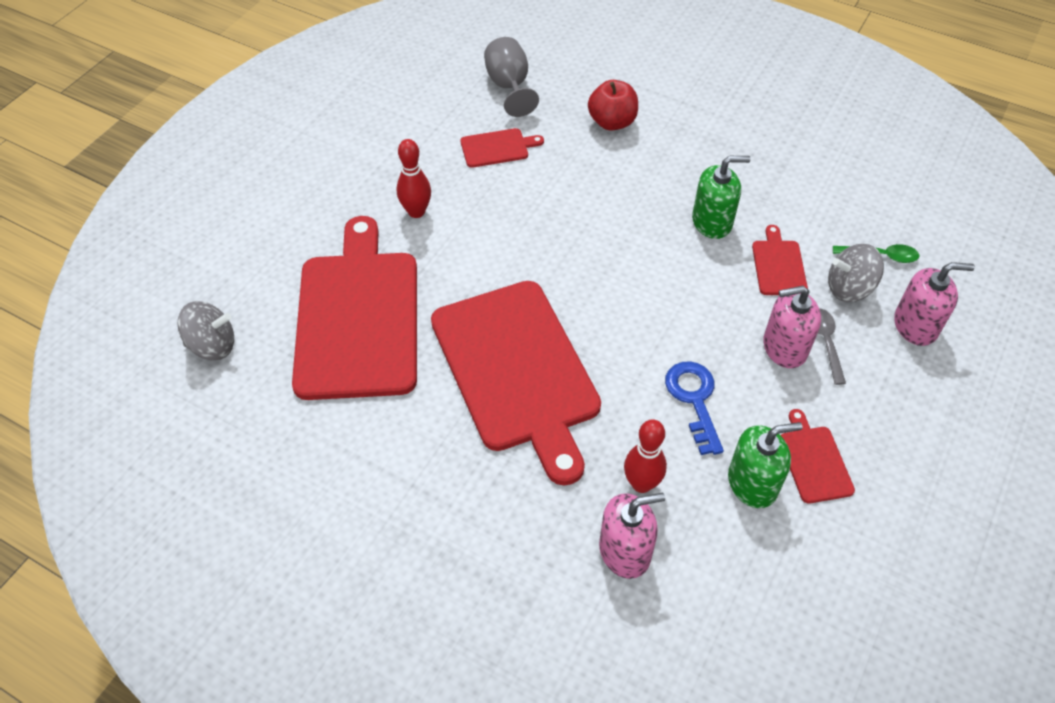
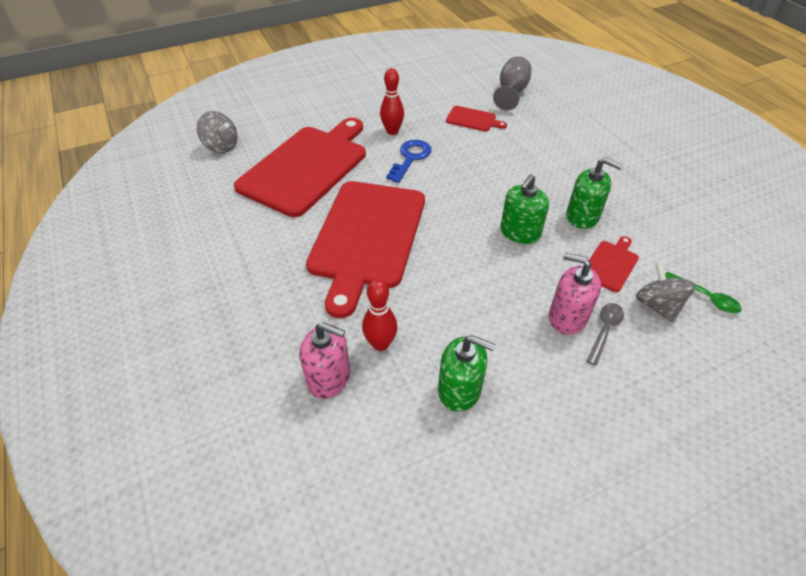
camera: 35 degrees right, 5 degrees down
red apple [588,80,638,131] -> none
blue key [665,361,724,455] -> blue key moved to [386,140,432,183]
red cutting board [781,409,855,504] -> none
grey spinning top [828,244,884,302] -> grey spinning top turned 45 degrees clockwise [636,261,696,323]
pink soap dispenser [894,262,975,346] -> none
none -> green soap dispenser [500,174,549,244]

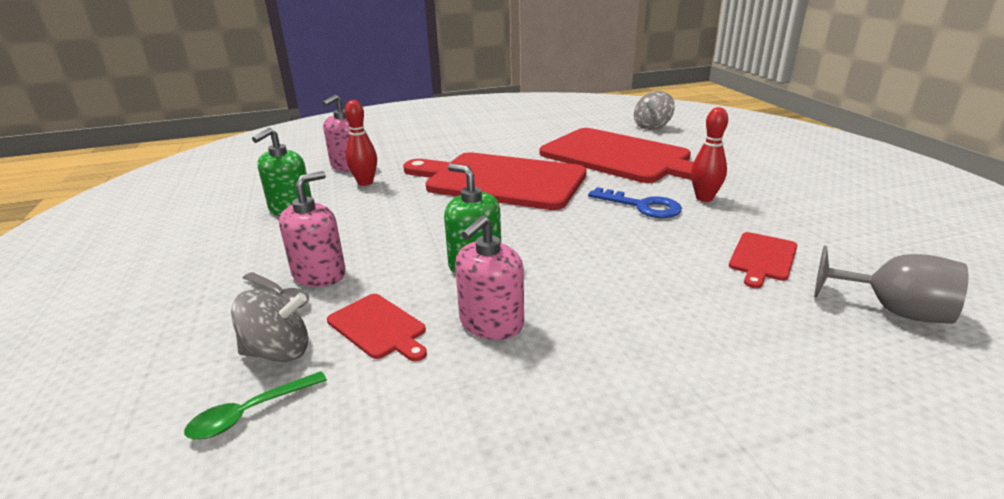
camera: 100 degrees right, 20 degrees down
green soap dispenser [566,157,623,229] -> pink soap dispenser [455,215,524,340]

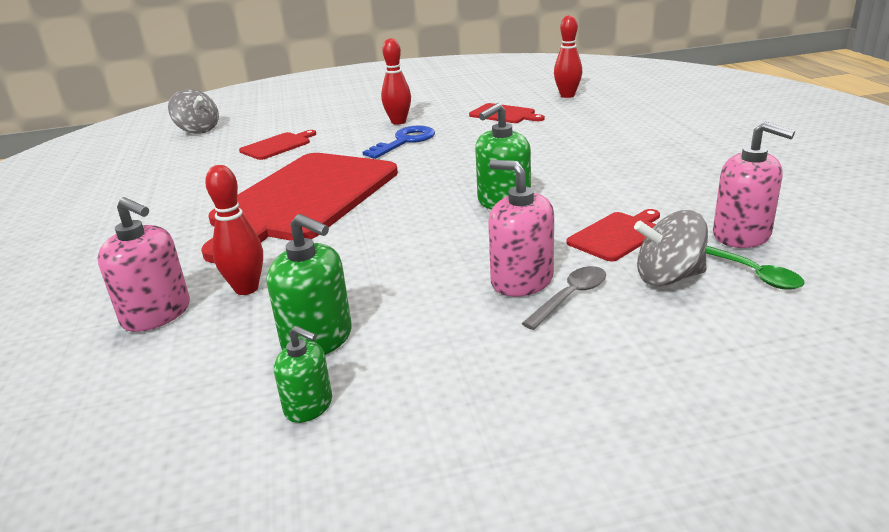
camera: 85 degrees left, 0 degrees up
grey spinning top [231,289,308,362] -> grey spinning top turned 90 degrees counterclockwise [634,210,708,286]
pink soap dispenser [455,215,524,340] -> pink soap dispenser moved to [713,122,795,248]
red cutting board [540,128,694,183] -> red cutting board [239,130,316,160], size x0.41
grey goblet [814,245,968,324] -> red bowling pin [554,15,582,98]
none -> green soap dispenser [274,326,332,423]

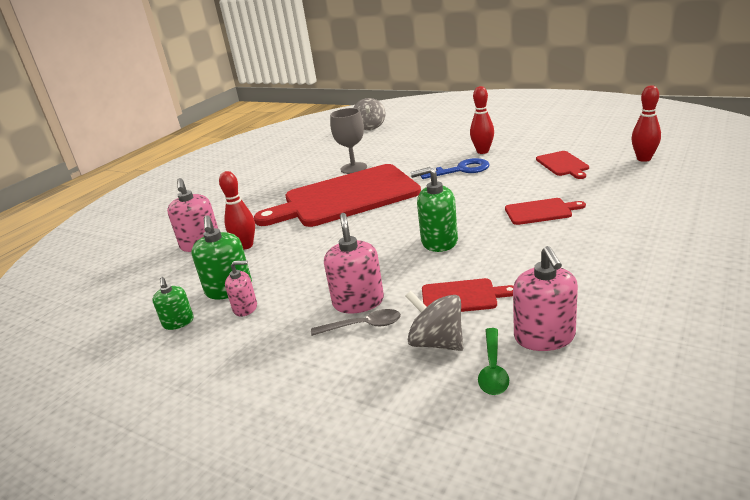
camera: 45 degrees right, 0 degrees up
red cutting board [239,130,316,160] -> red cutting board moved to [505,198,586,225]
none -> pink soap dispenser [225,260,257,317]
none -> grey goblet [330,108,367,174]

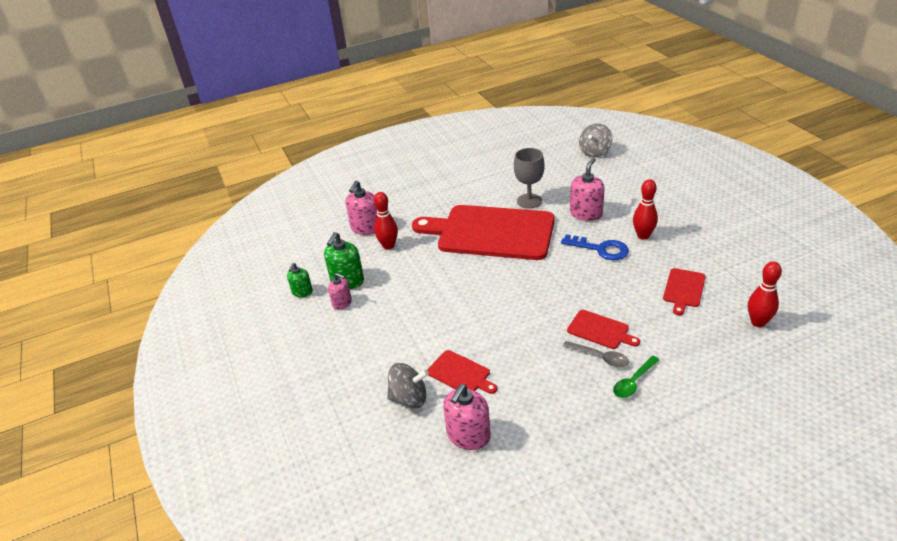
camera: 35 degrees right, 10 degrees up
grey spoon [311,309,401,336] -> grey spoon moved to [563,341,629,367]
pink soap dispenser [324,213,384,313] -> pink soap dispenser moved to [570,158,605,221]
grey spinning top [406,291,463,351] -> grey spinning top turned 105 degrees clockwise [387,363,429,408]
green soap dispenser [410,167,458,252] -> none
green spoon [478,328,509,395] -> green spoon moved to [613,356,660,398]

